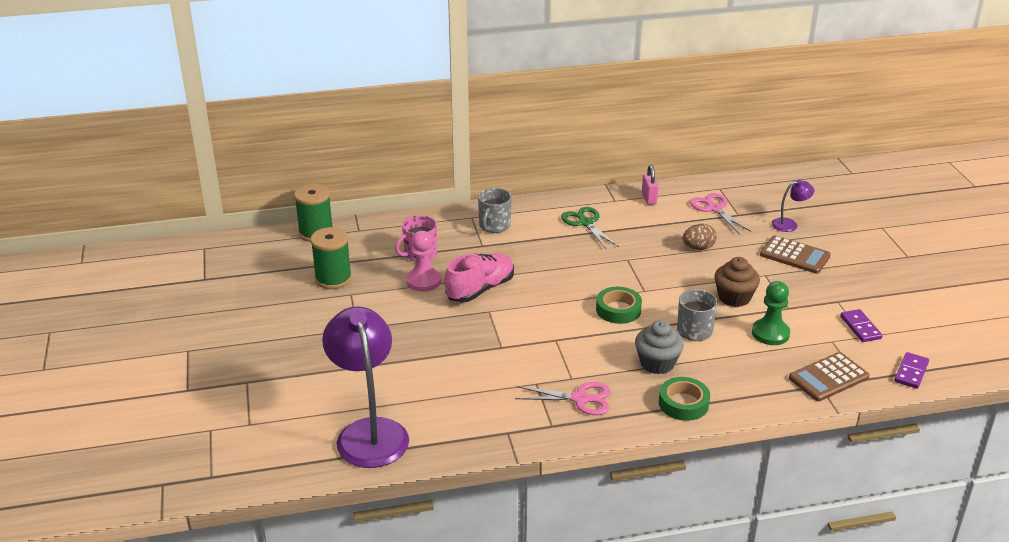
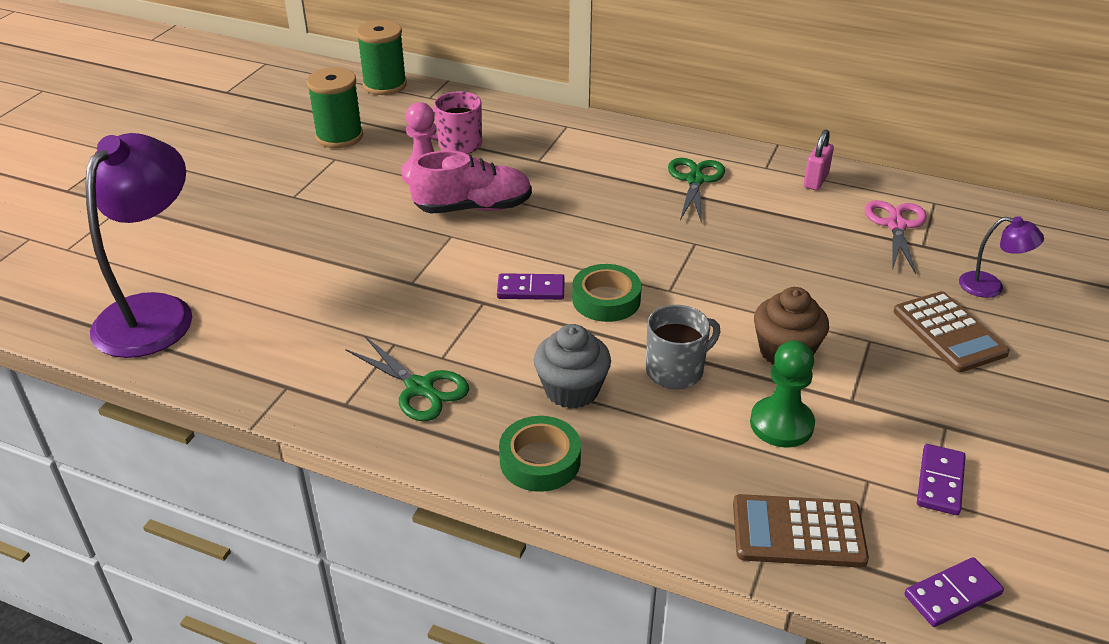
camera: 35 degrees right, 5 degrees up
grey mug [478,188,512,233] -> none
pink scissors [515,382,610,415] -> green scissors [346,336,469,421]
brown egg [683,224,717,250] -> none
none -> purple domino [497,273,565,300]

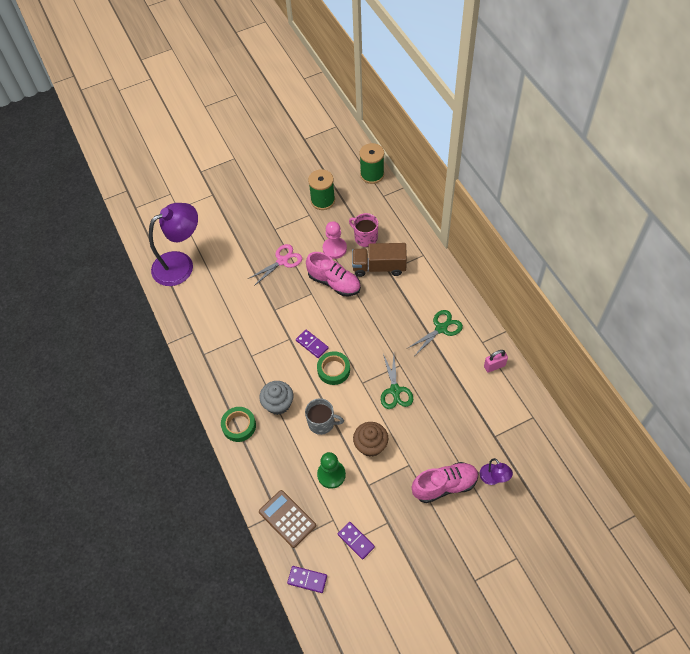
camera: 45 degrees right, 20 degrees up
green scissors [346,336,469,421] -> green scissors moved to [381,354,413,409]
pink scissors [865,200,927,274] -> pink scissors moved to [248,244,302,286]
brown calculator [893,291,1010,372] -> pink shoe [412,462,478,503]
purple domino [917,444,966,515] -> purple domino turned 75 degrees clockwise [338,522,375,559]
none -> brown truck [352,243,407,277]

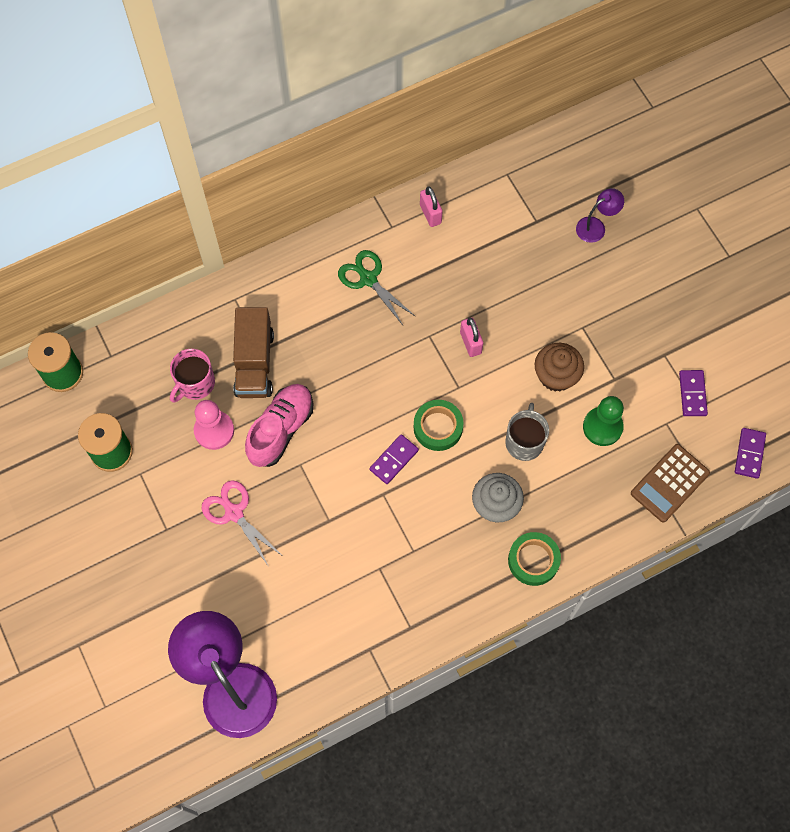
camera: 95 degrees left, 10 degrees up
purple domino [338,522,375,559] -> purple domino turned 45 degrees counterclockwise [679,370,708,416]
green scissors [381,354,413,409] -> pink padlock [460,318,483,357]
pink shoe [412,462,478,503] -> none

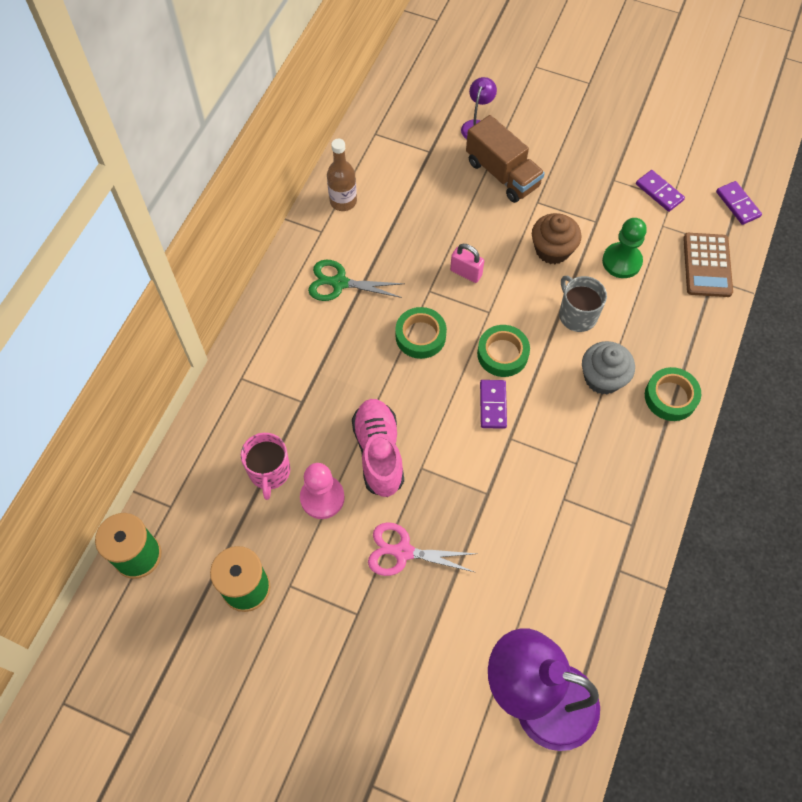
camera: 40 degrees left, 5 degrees down
brown truck [233,307,274,398] -> brown truck moved to [466,115,545,203]
pink padlock [420,187,443,227] -> brown bottle [327,139,357,211]
none -> green tape [395,307,447,359]

